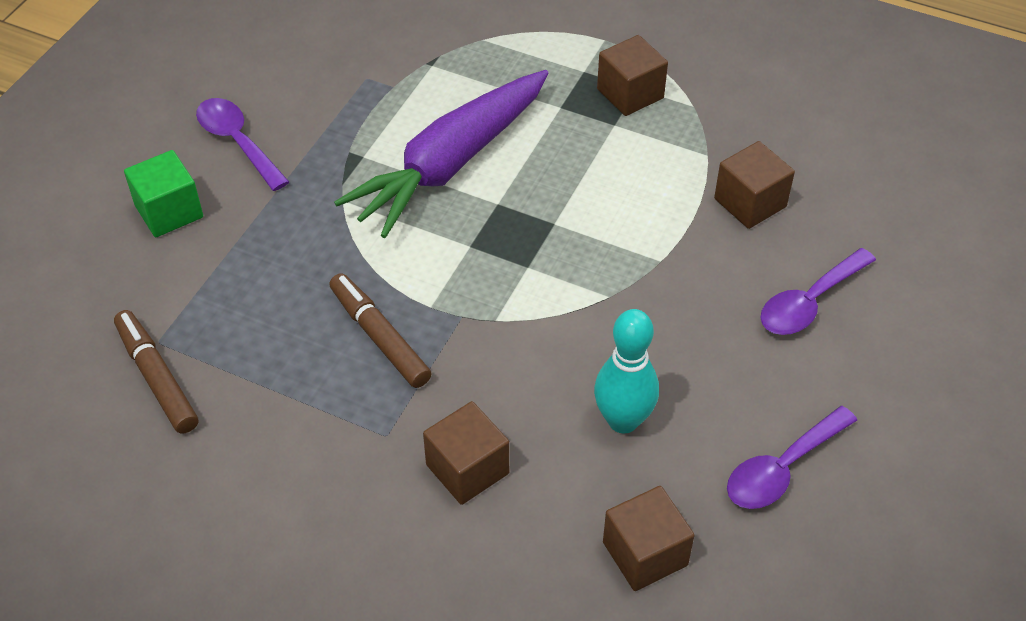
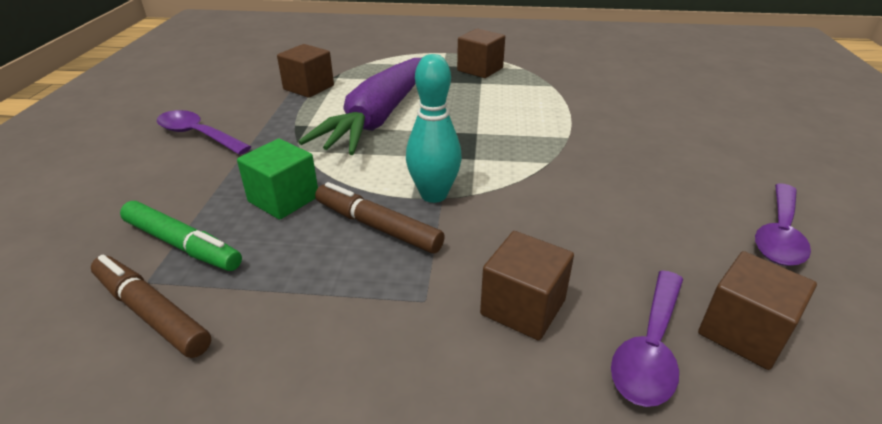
camera: 20 degrees left, 15 degrees down
green cube [124,150,203,237] -> green cube moved to [237,139,318,220]
turquoise bowling pin [594,309,659,433] -> turquoise bowling pin moved to [406,54,462,203]
brown cube [714,141,795,229] -> brown cube moved to [277,44,334,98]
purple spoon [761,248,876,335] -> purple spoon moved to [611,270,683,407]
none -> green marker [120,201,242,271]

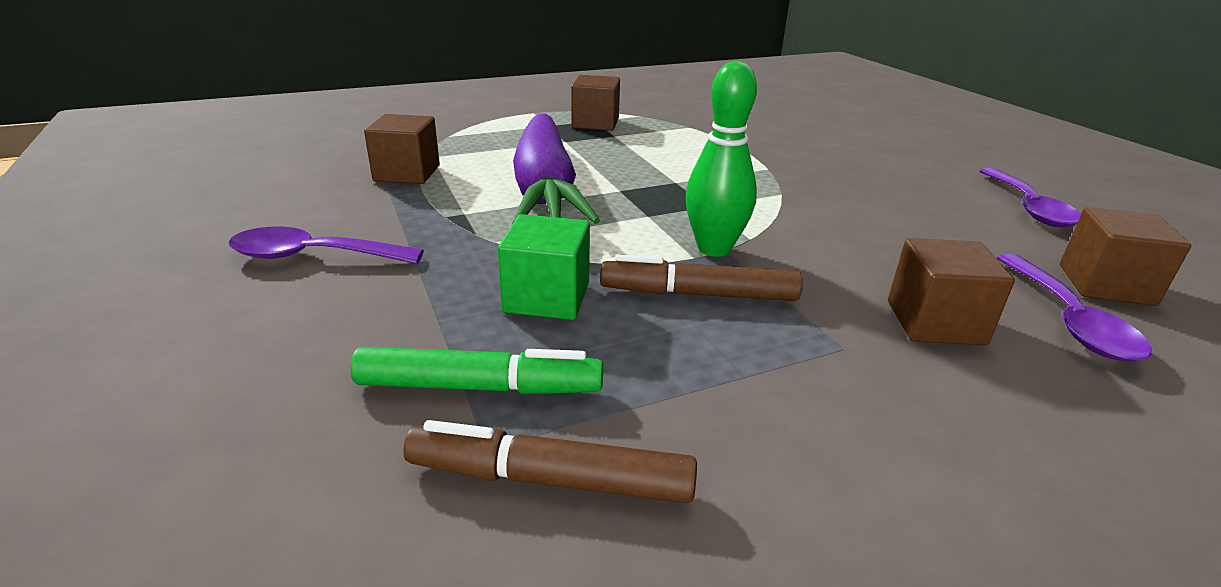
camera: 30 degrees left, 5 degrees down
turquoise bowling pin [406,54,462,203] -> green bowling pin [686,61,757,257]

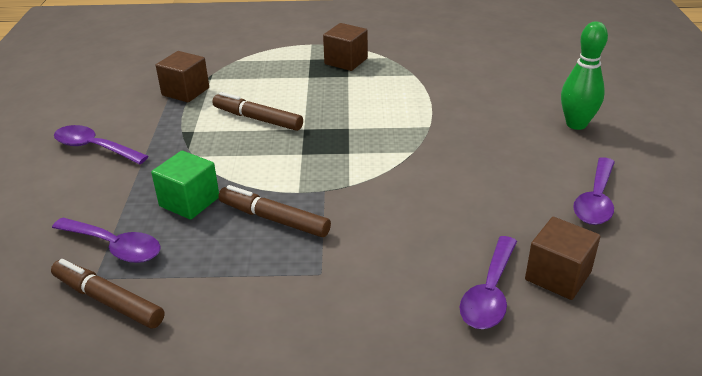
camera: 25 degrees right, 5 degrees up
green marker [350,347,603,394] -> purple spoon [52,218,161,263]
purple carrot [512,114,600,224] -> brown marker [212,92,303,131]
green bowling pin [686,61,757,257] -> green bowling pin moved to [561,22,608,130]
brown cube [888,238,1015,345] -> none

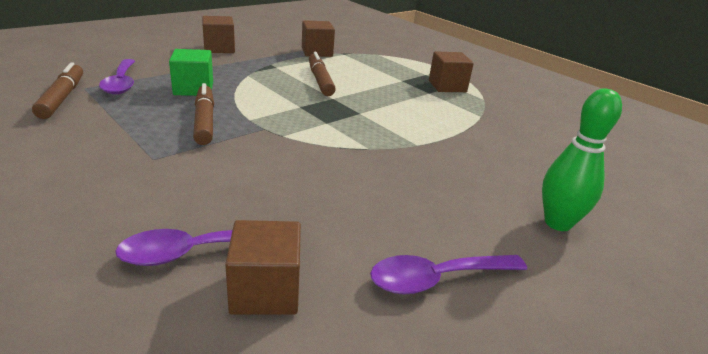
camera: 45 degrees right, 5 degrees down
purple spoon [54,125,149,164] -> brown cube [202,16,235,53]

